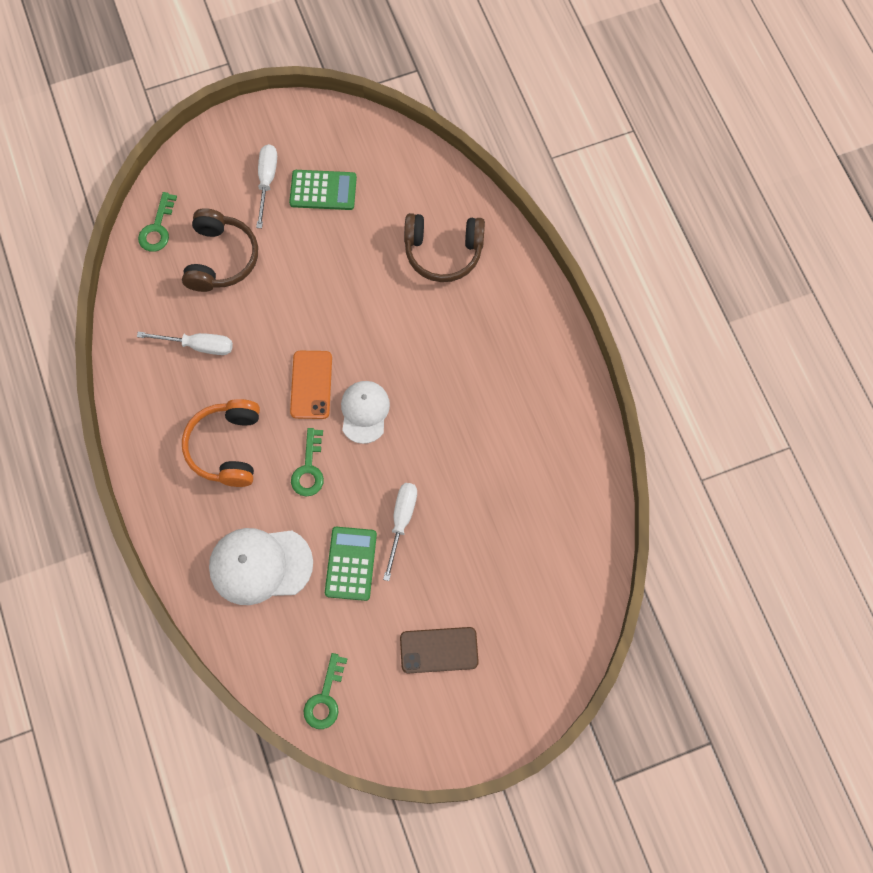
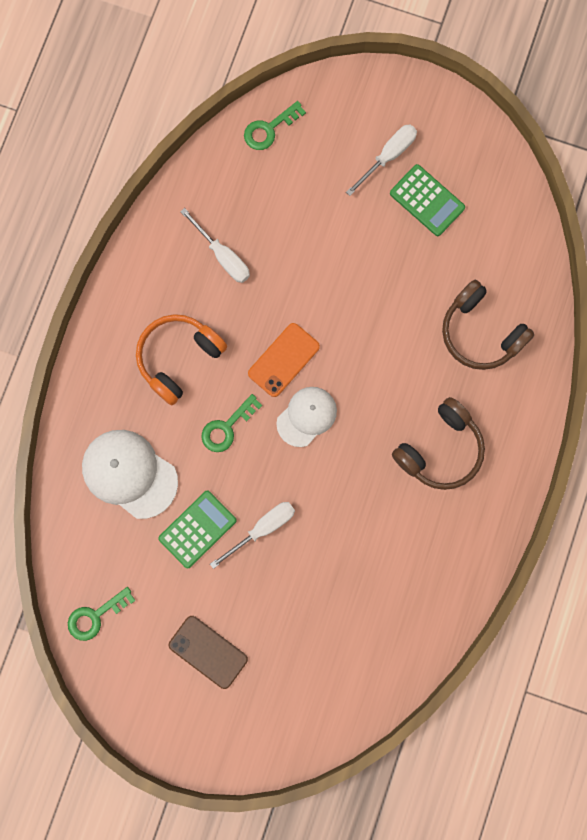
camera: 40 degrees right, 10 degrees up
brown headphones [182,208,258,292] -> brown headphones moved to [392,397,485,490]

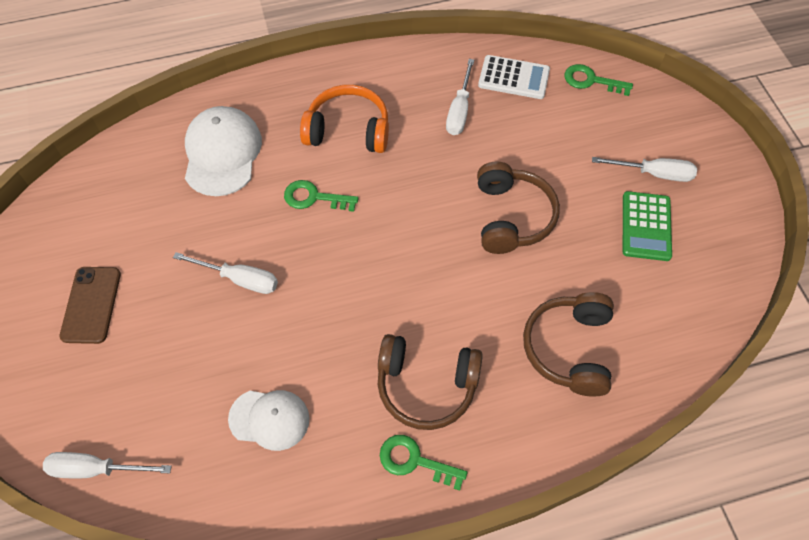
camera: 55 degrees right, 20 degrees down
green key [68,587,136,641] -> green key moved to [380,435,468,491]
green calculator [158,490,237,568] -> none
orange phone [248,323,320,397] -> none
white cap [276,387,337,447] -> white cap moved to [228,390,310,451]
none -> white screwdriver [43,452,172,478]
none -> brown headphones [477,161,560,254]
none -> white calculator [478,55,550,99]

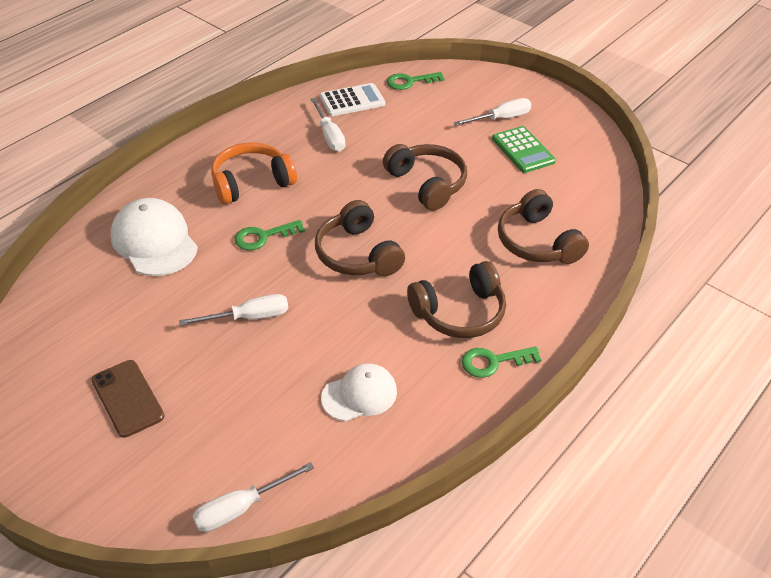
camera: 35 degrees left, 15 degrees down
none -> brown headphones [315,200,405,276]

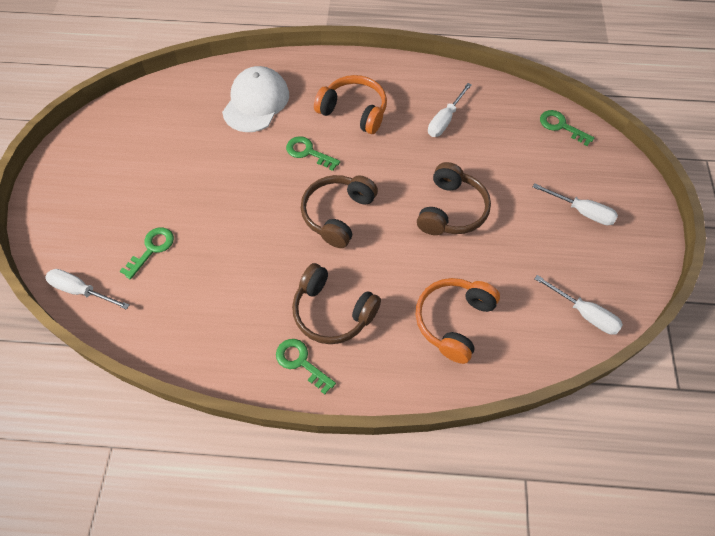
camera: 55 degrees right, 15 degrees up
brown phone [91,360,164,438] -> none
white screwdriver [179,294,288,326] -> white screwdriver moved to [534,275,623,335]
white calculator [320,83,385,116] -> none
white cap [321,364,397,422] -> none
green calculator [492,126,556,173] -> none
brown headphones [498,189,589,264] -> orange headphones [416,278,500,364]
none -> green key [120,227,174,280]

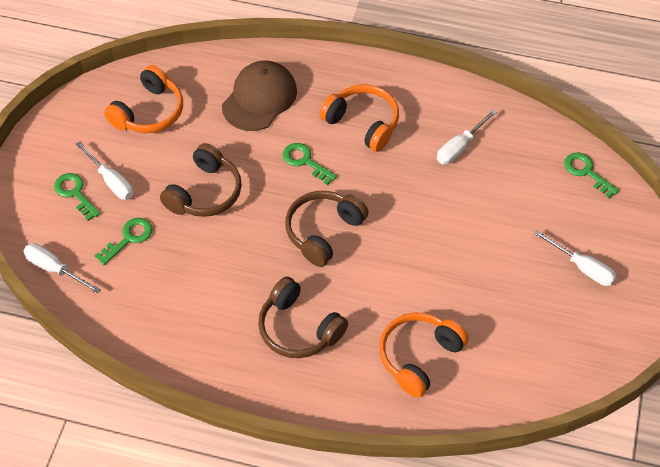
camera: 10 degrees right, 5 degrees down
white cap [222,66,289,132] -> brown cap [222,60,297,131]
green key [276,339,336,395] -> green key moved to [54,173,100,221]
brown headphones [417,162,491,235] -> brown headphones moved to [160,143,242,217]
white screwdriver [534,275,623,335] -> white screwdriver moved to [76,141,133,200]
none -> orange headphones [104,65,183,133]

